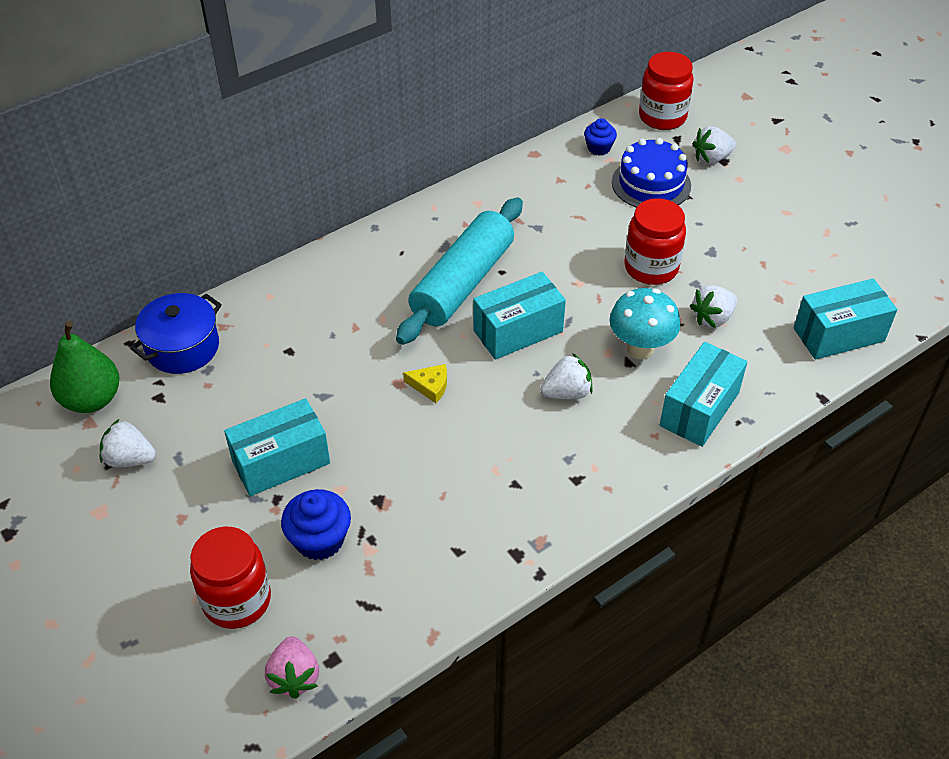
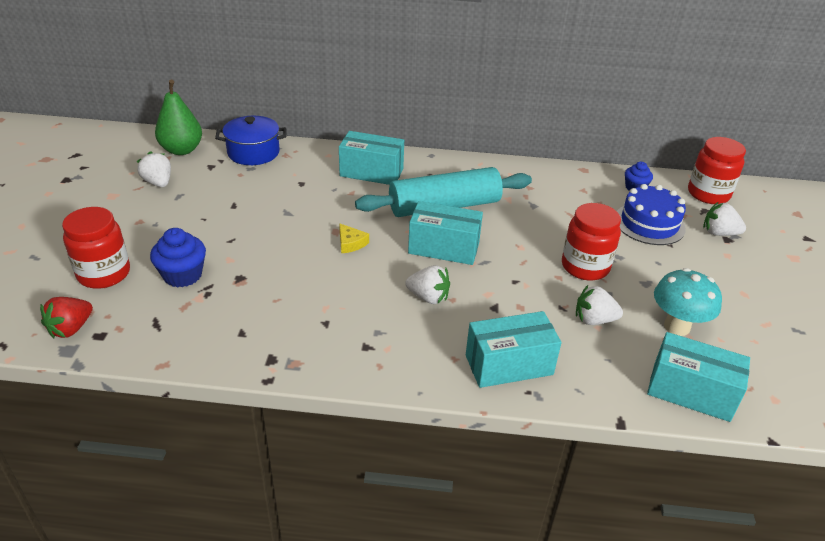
camera: 40 degrees right, 10 degrees down
turquoise box [224,398,330,496] -> turquoise box moved to [339,131,404,185]
pink strawberry [265,636,319,699] -> red strawberry [40,297,93,338]
turquoise mushroom [609,288,680,359] -> turquoise mushroom moved to [654,268,722,336]

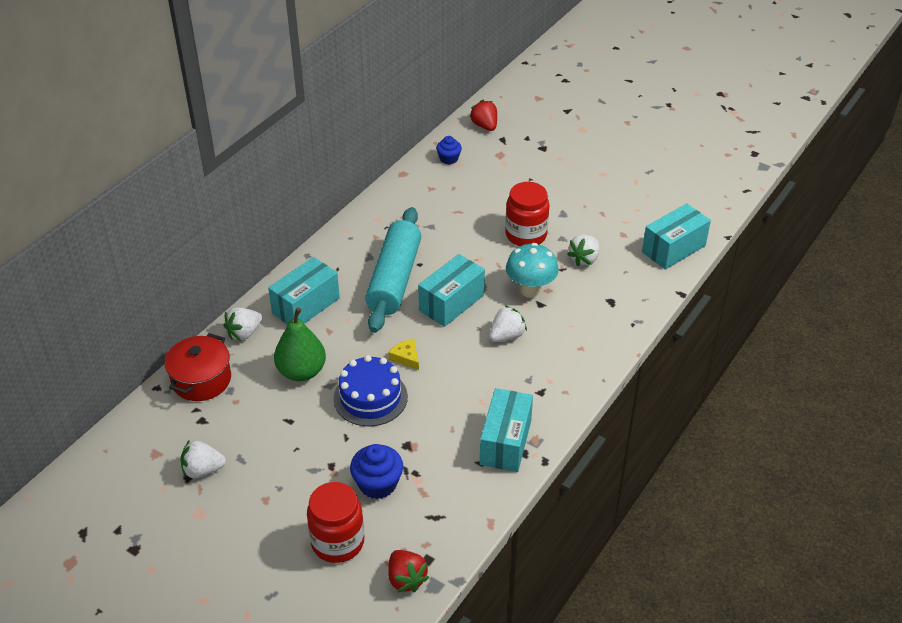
camera: 60 degrees left, 5 degrees up
green pear [155,80,202,155] -> green pear moved to [274,307,326,381]
blue pot [215,116,287,165] -> red pot [165,333,231,401]
yellow cheese [339,223,369,253] -> yellow cheese turned 120 degrees counterclockwise [388,339,419,370]
turquoise box [466,311,562,388] -> turquoise box moved to [480,388,533,472]
blue cake [617,184,686,245] -> blue cake moved to [334,355,408,426]
turquoise mushroom [654,268,722,336] -> turquoise mushroom moved to [506,243,559,298]
red jar [688,137,746,204] -> red strawberry [469,100,497,131]
white strawberry [703,202,746,236] -> white strawberry moved to [224,307,262,341]

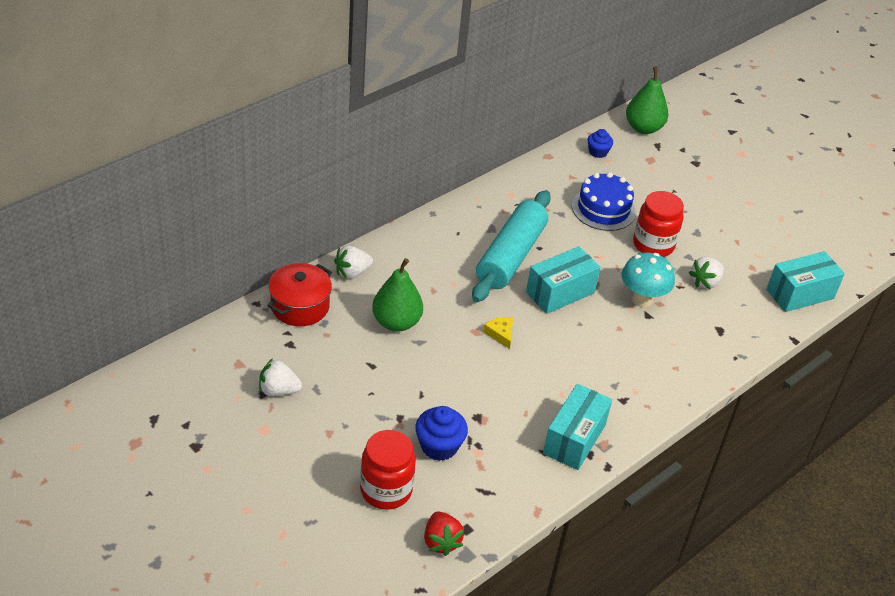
camera: 10 degrees right, 0 degrees up
turquoise box [268,257,340,324] -> none
blue cake [334,355,408,426] -> blue cake moved to [572,172,636,231]
red strawberry [469,100,497,131] -> green pear [626,67,668,134]
white strawberry [489,305,527,342] -> none

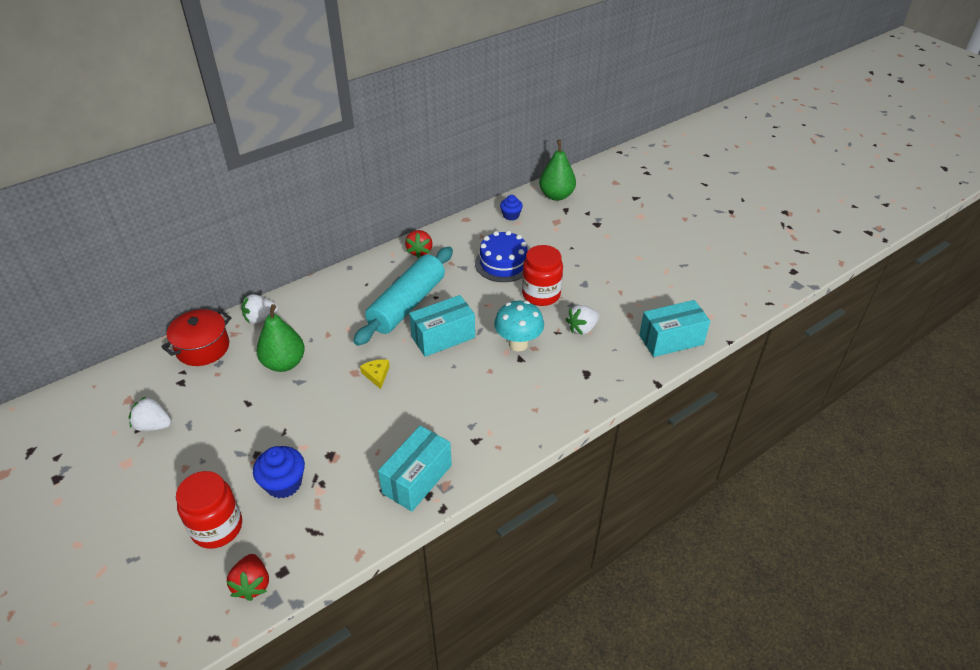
camera: 10 degrees right, 0 degrees up
none -> red strawberry [405,230,432,258]

